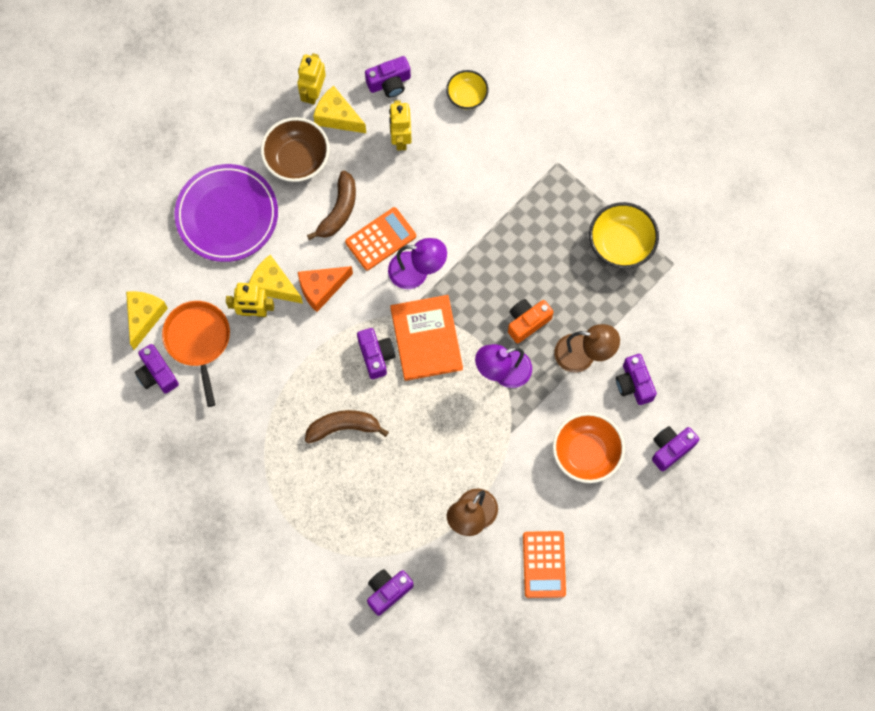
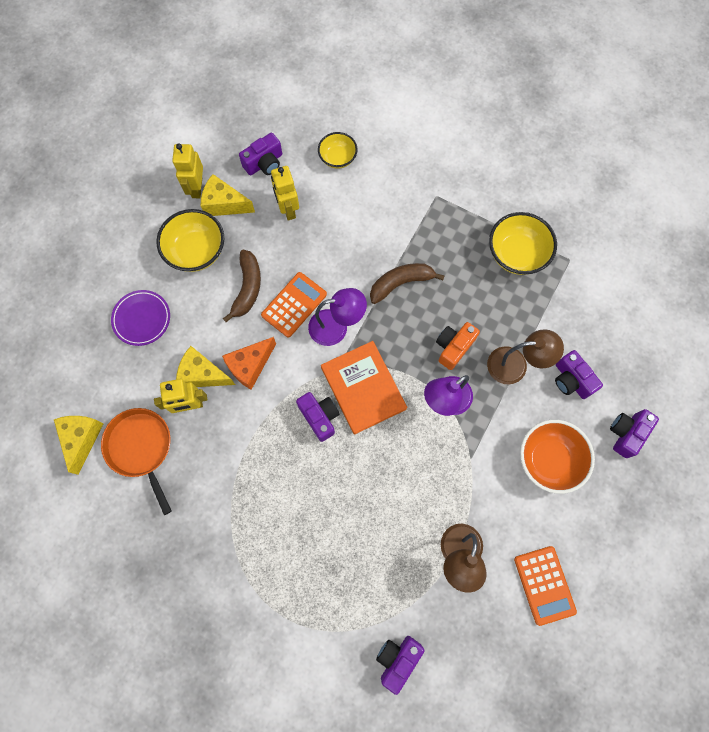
camera: 15 degrees left, 0 degrees up
purple camera [135,344,179,394] -> none
purple plate [174,164,278,262] -> purple plate [111,290,170,346], size x0.58
brown bowl [261,117,330,182] -> yellow bowl [156,209,224,272]
brown banana [305,410,389,444] -> brown banana moved to [370,263,444,304]

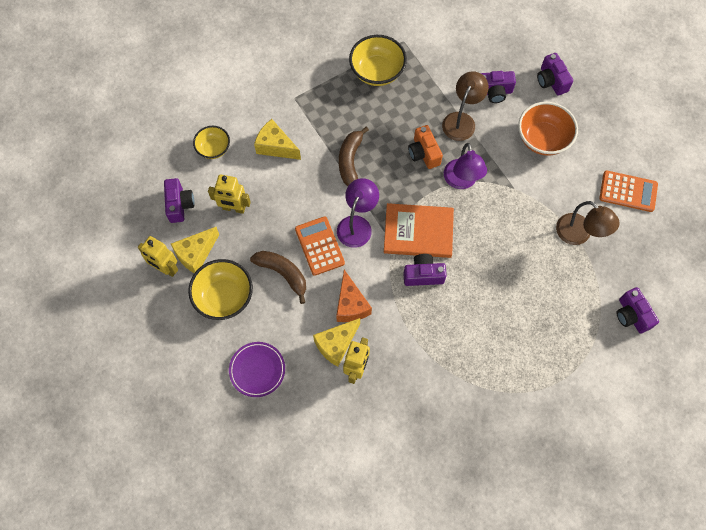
camera: 60 degrees left, 5 degrees down
yellow cheese [54,416,103,475] -> yellow cheese moved to [254,119,301,160]
orange pan [101,408,172,515] -> none

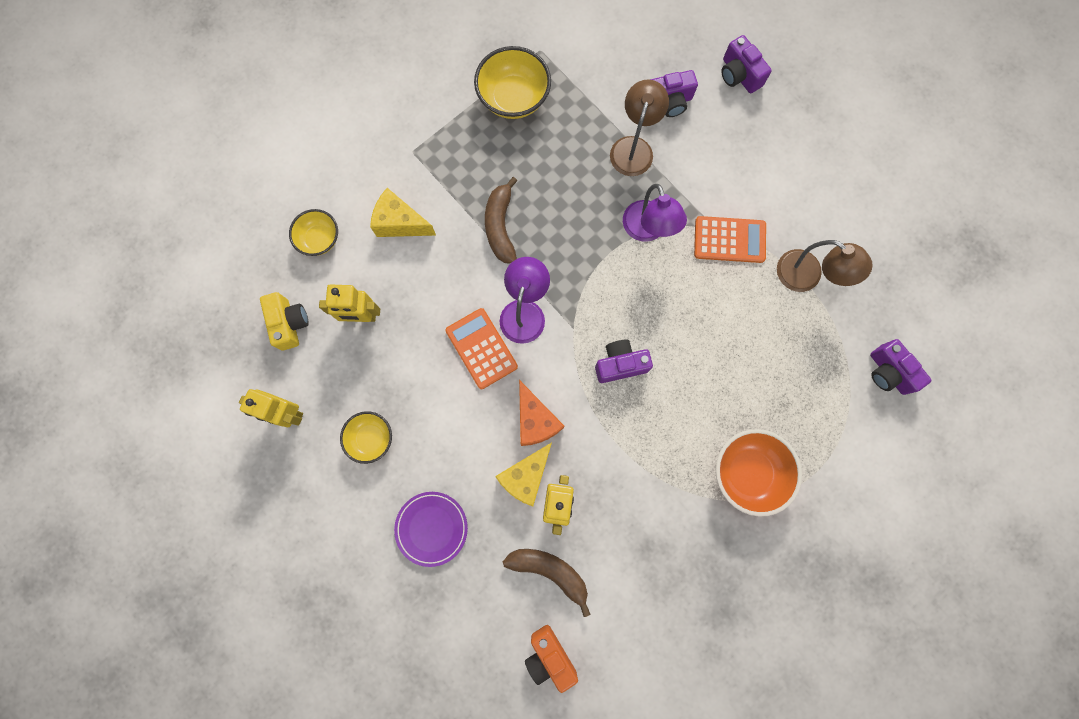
camera: 10 degrees left, 10 degrees up
purple camera [164,178,194,223] -> yellow camera [260,292,309,351]
yellow cheese [171,227,219,273] -> none
yellow bowl [188,259,253,320] -> yellow bowl [340,411,392,464], size x0.62
brown banana [250,251,306,304] -> brown banana moved to [503,549,590,617]
orange book [384,203,454,258] -> none
orange camera [408,125,443,169] -> orange camera moved to [525,625,578,693]
orange bowl [518,102,578,156] -> orange bowl moved to [716,429,802,516]
orange calculator [599,171,658,212] -> orange calculator moved to [694,216,766,263]

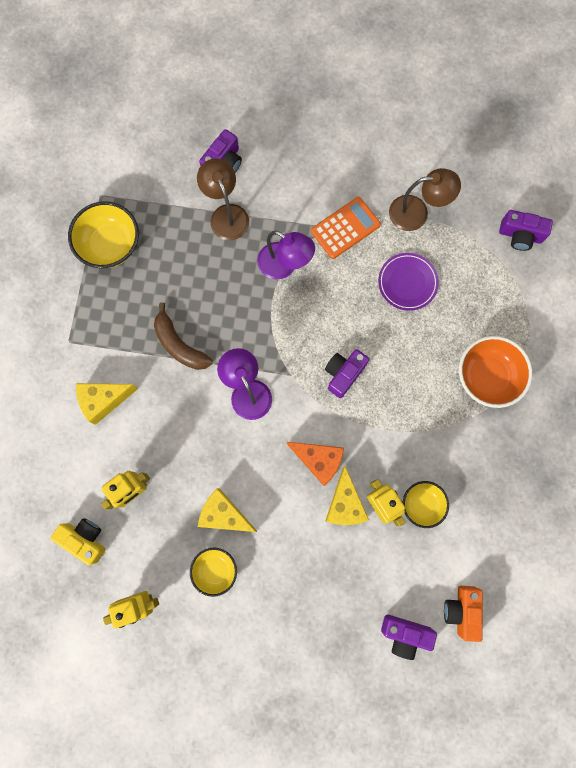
camera: 40 degrees left, 0 degrees up
yellow bowl [289,209,338,256] -> yellow bowl moved to [403,481,449,528]
purple plate [394,492,468,567] -> purple plate moved to [378,253,439,311]
orange calculator [445,308,518,389] -> none
brown banana [503,549,590,617] -> none
orange camera [525,625,578,693] -> orange camera turned 75 degrees clockwise [444,586,483,642]
purple camera [721,35,772,93] -> purple camera moved to [381,614,437,660]
none -> yellow cheese [198,488,257,532]

